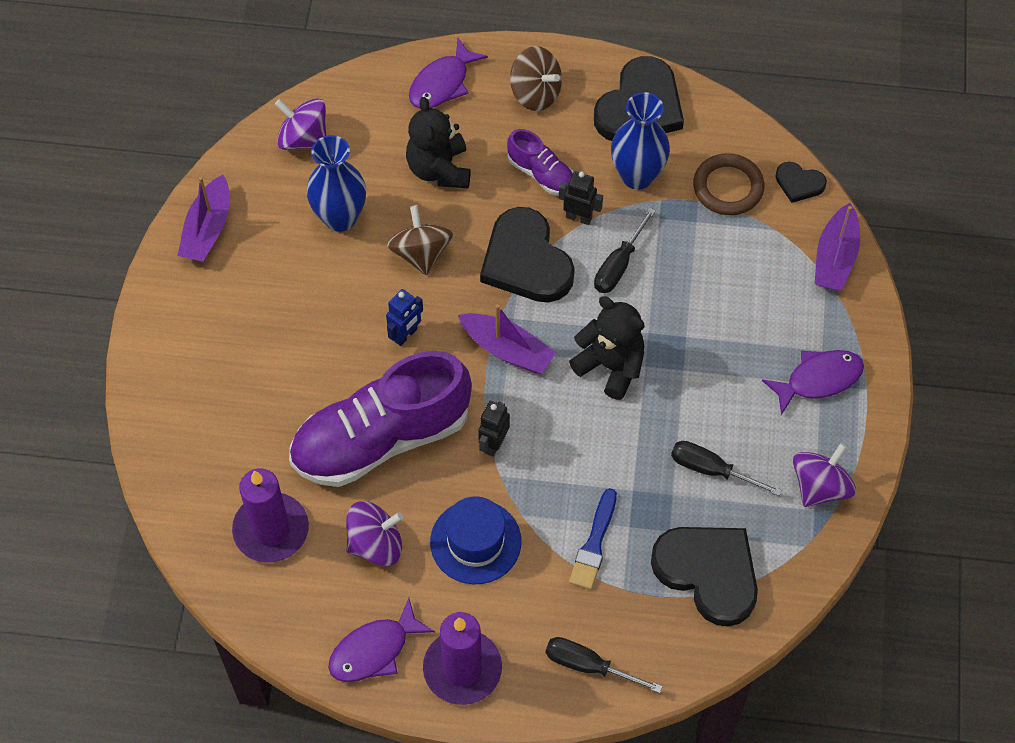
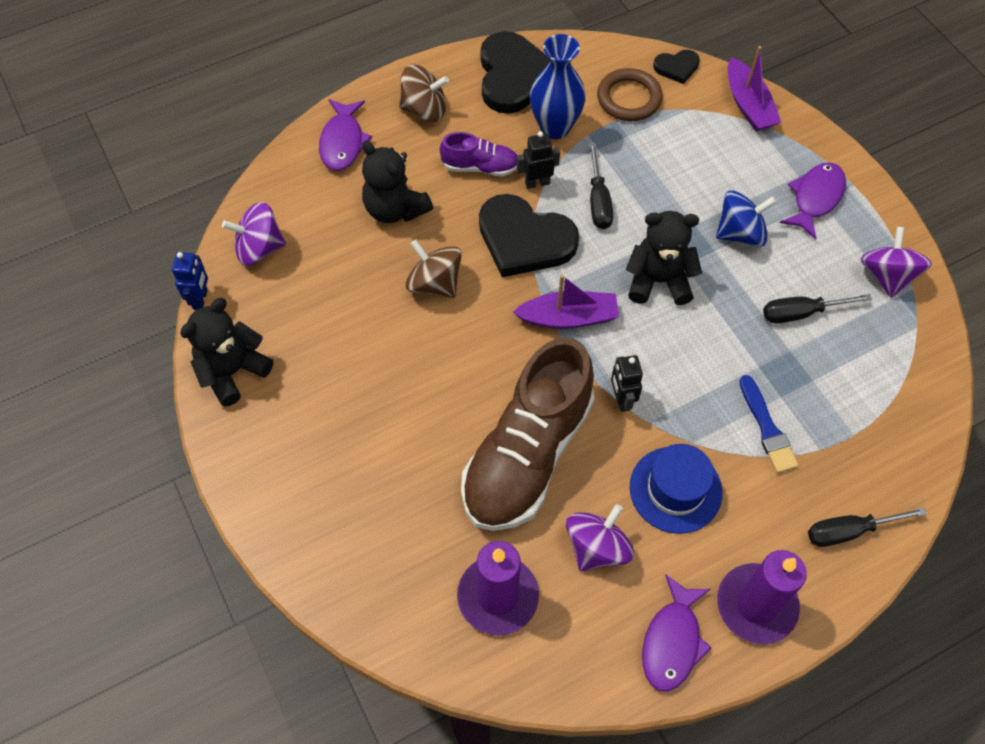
camera: 35 degrees left, 0 degrees up
purple boat [177,175,229,262] -> black teddy bear [180,298,273,407]
purple shoe [289,351,472,487] -> brown shoe [461,337,595,531]
blue vase [307,135,366,232] -> none
blue robot [386,289,423,346] -> blue robot moved to [172,252,208,310]
black heart [651,527,758,627] -> none
none -> blue spinning top [716,190,777,247]

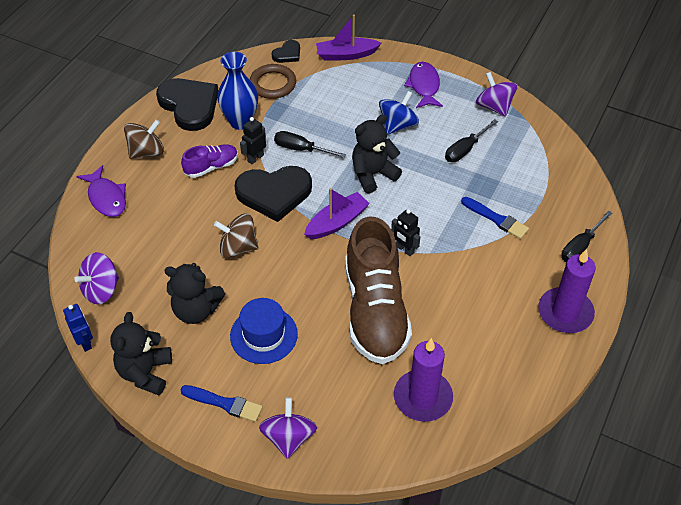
camera: 35 degrees left, 10 degrees down
black teddy bear [362,141,433,223] -> black teddy bear moved to [164,263,225,324]
purple spinning top [566,504,634,571] -> purple spinning top moved to [259,397,317,459]
black screwdriver [589,143,613,229] -> black screwdriver turned 150 degrees clockwise [274,131,346,158]
blue hat [629,444,723,534] -> blue hat moved to [230,298,298,364]
purple fish [642,574,712,692] -> none
purple boat [728,46,781,131] -> purple boat turned 135 degrees clockwise [316,14,381,61]
none -> blue brush [180,385,263,422]

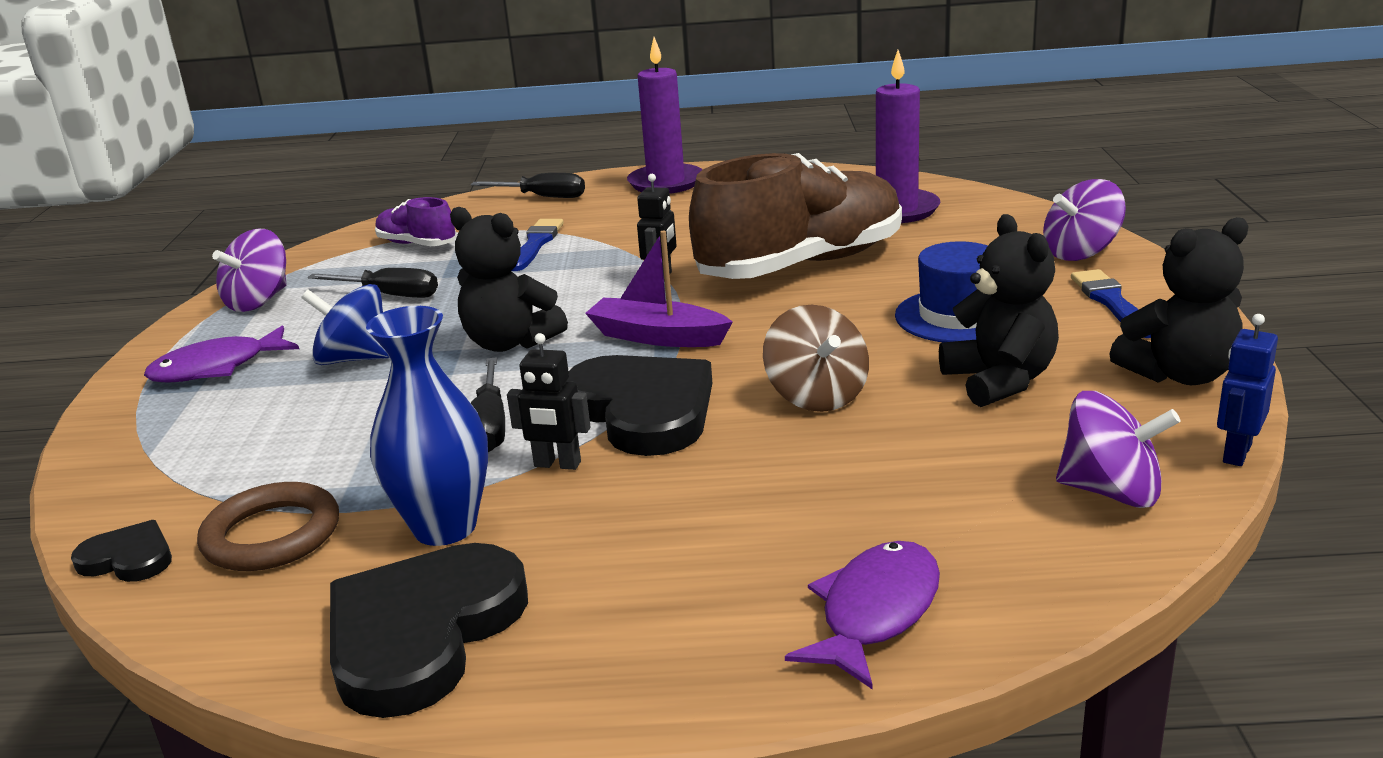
camera: 115 degrees left, 25 degrees down
brown spinning top [124,120,164,159] -> none
purple shoe [181,144,238,178] -> purple shoe moved to [375,197,457,246]
purple boat [316,14,381,61] -> none

